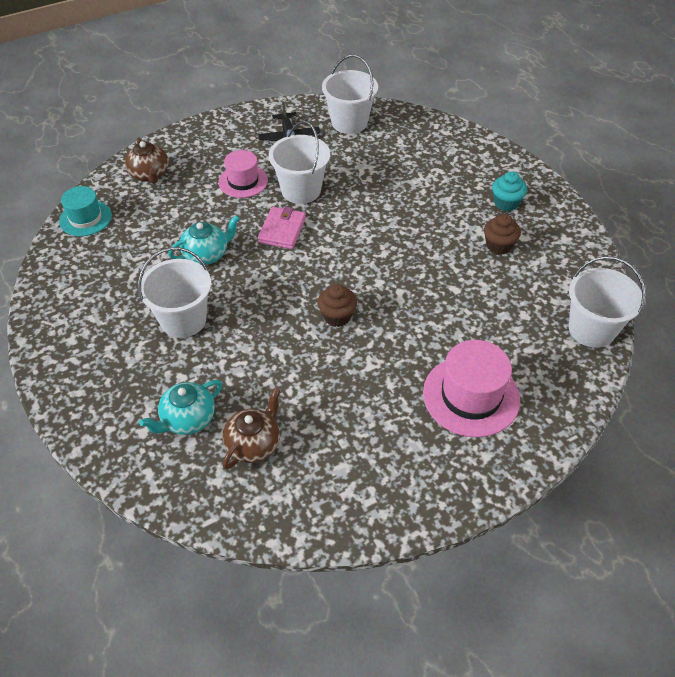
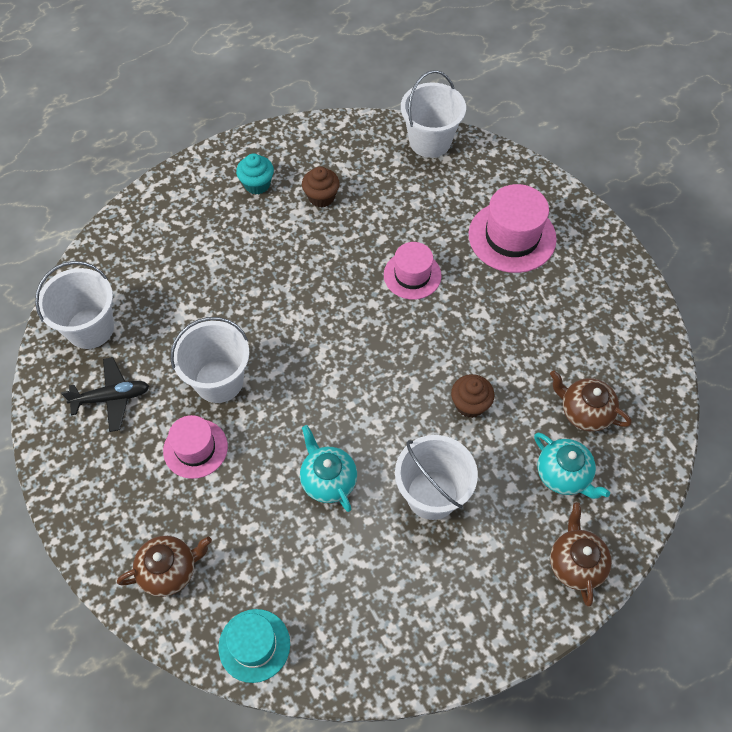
camera: 90 degrees left, 10 degrees up
pink wallet [258,207,306,249] -> none
brown cupcake [318,284,357,327] -> brown cupcake moved to [451,374,495,418]
none -> pink hat [384,242,441,300]
none -> brown teapot [550,502,612,607]

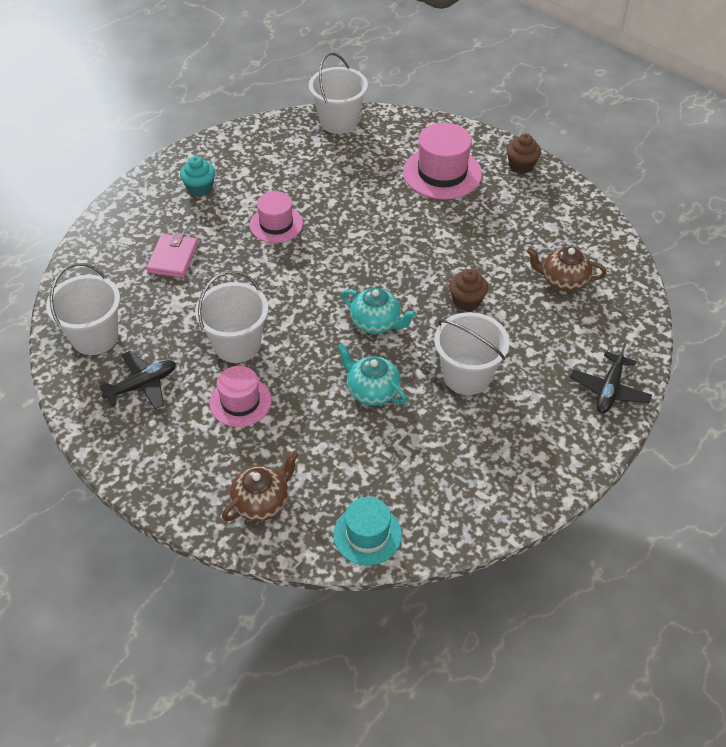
camera: 20 degrees left, 10 degrees down
brown cupcake [302,166,340,207] -> brown cupcake moved to [506,134,541,174]
pink hat [384,242,441,300] -> pink hat moved to [250,191,303,243]
turquoise teapot [534,433,610,499] -> turquoise teapot moved to [341,288,416,334]
brown teapot [550,502,612,607] -> black plane [570,343,652,413]
none -> pink wallet [146,233,198,278]

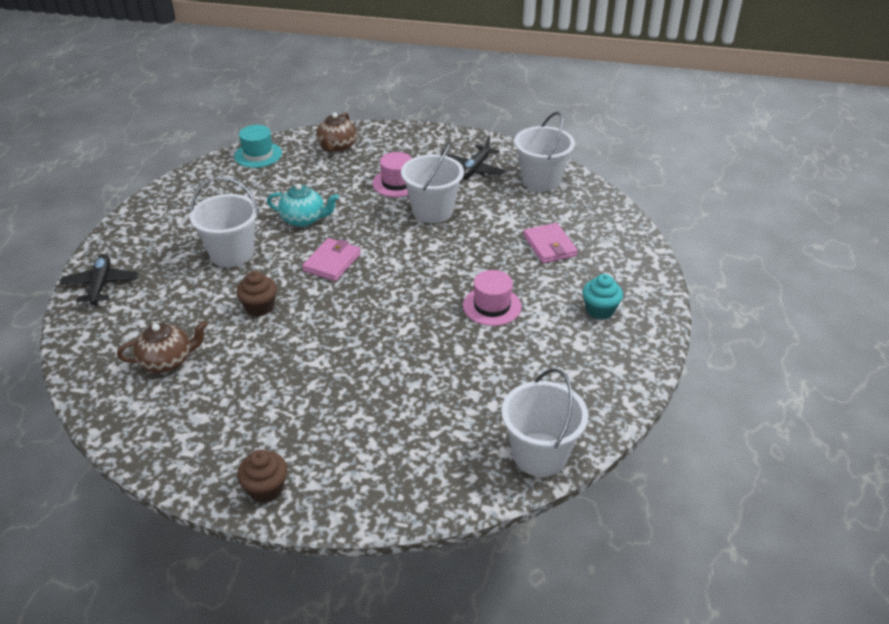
camera: 150 degrees right, 10 degrees down
turquoise teapot [341,288,416,334] -> pink wallet [302,238,361,281]
pink hat [403,123,482,200] -> none

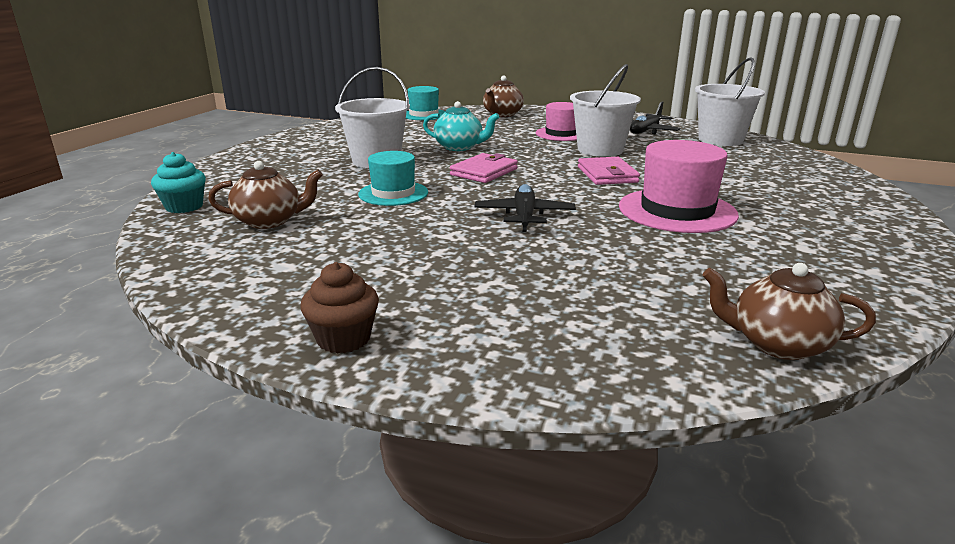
camera: 10 degrees right, 15 degrees down
black plane [60,254,139,305] -> black plane moved to [474,184,576,232]
brown cupcake [236,271,277,316] -> turquoise hat [358,151,428,206]
pink hat [463,270,522,326] -> pink hat [619,140,739,233], size x1.55
white bucket [501,368,588,477] -> brown teapot [703,263,876,360]
pink wallet [523,223,578,263] -> pink wallet moved to [578,157,640,185]
turquoise cupcake [582,274,623,319] -> turquoise cupcake moved to [151,152,206,213]

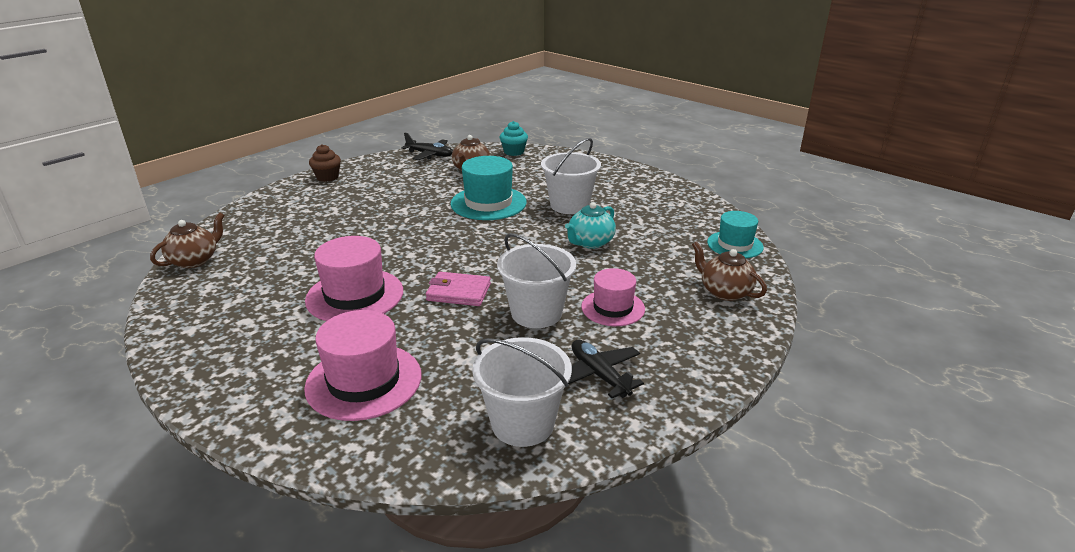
camera: 110 degrees right, 5 degrees up
turquoise hat [358,151,428,206] -> turquoise hat [450,156,527,220], size x1.55
pink wallet [450,153,518,183] -> none
black plane [474,184,576,232] -> black plane moved to [401,132,453,160]
none -> pink hat [304,310,421,421]

